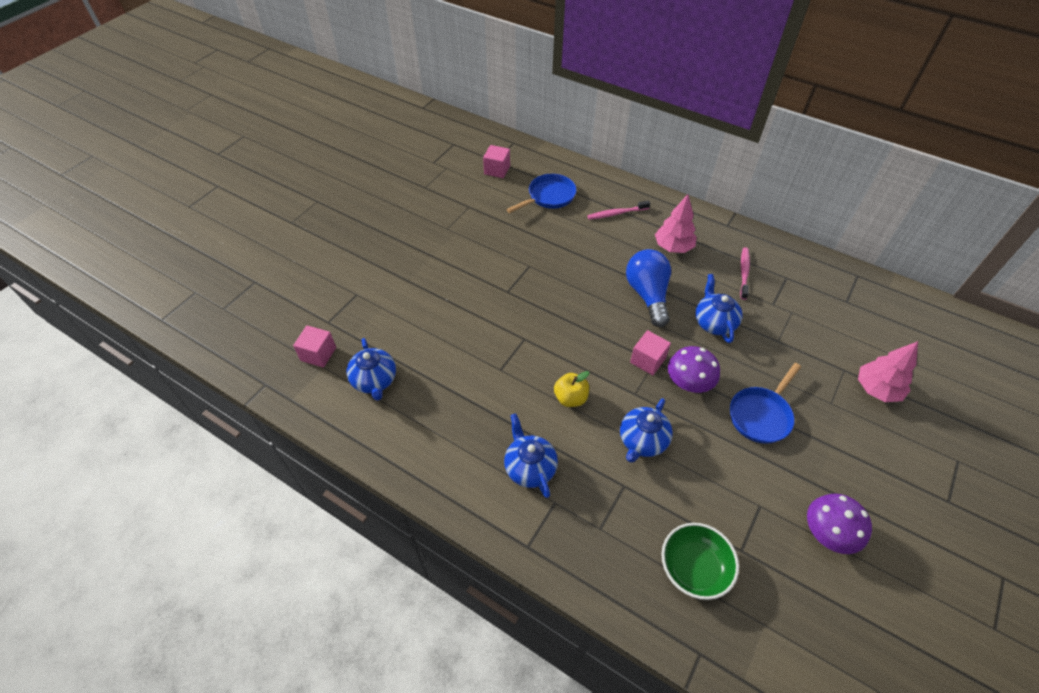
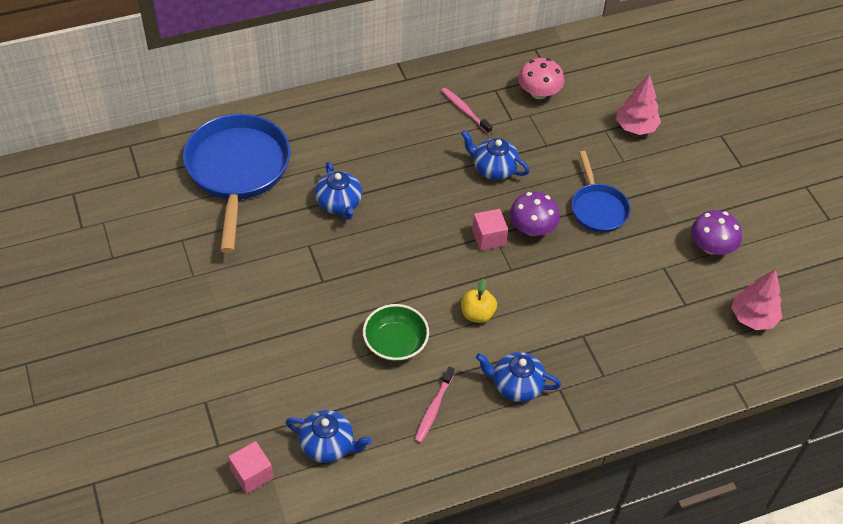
camera: 55 degrees left, 0 degrees up
pink cube [483,145,510,178] -> none
blue pan [506,174,577,213] -> blue pan [183,114,290,253], size x1.82
pink toothbrush [588,200,650,220] -> pink toothbrush moved to [415,367,455,443]
blue teapot [620,398,673,463] -> blue teapot moved to [315,162,362,220]
blue light bulb [626,249,671,327] -> none
pink tree [655,194,697,253] -> pink tree moved to [731,269,782,330]
green bowl [661,523,739,600] -> green bowl moved to [363,304,429,362]
none -> pink mushroom [518,58,564,99]

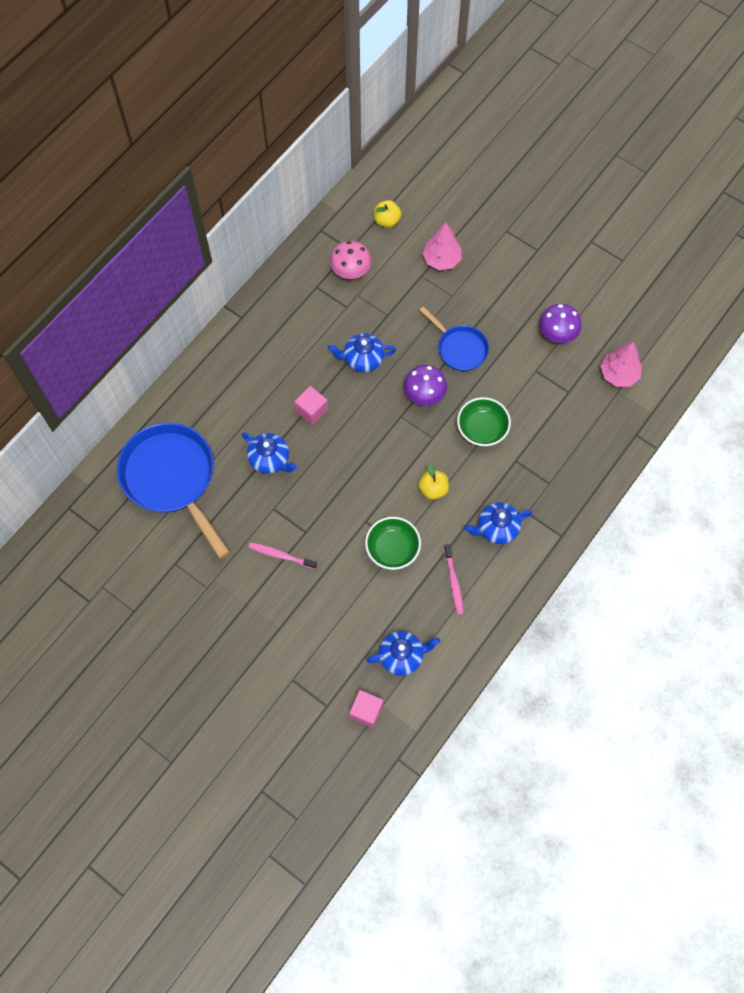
camera: 30 degrees left, 15 degrees up
pink toothbrush [441,88,493,134] -> pink toothbrush moved to [248,542,317,569]
pink cube [472,209,508,251] -> pink cube moved to [294,386,328,425]
none -> yellow apple [374,200,402,228]
none -> green bowl [457,397,511,446]

